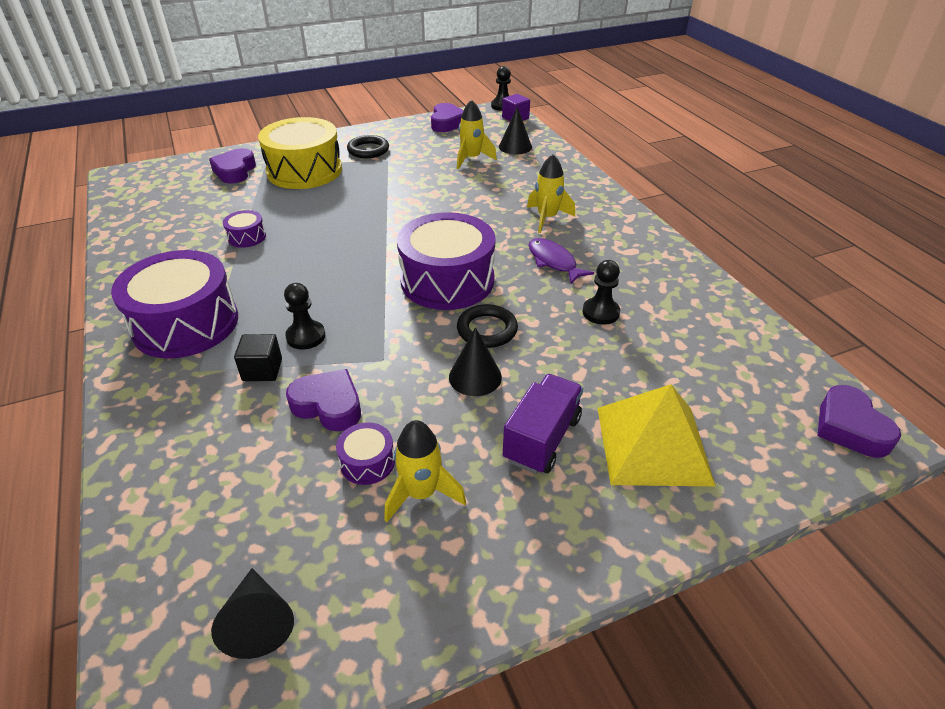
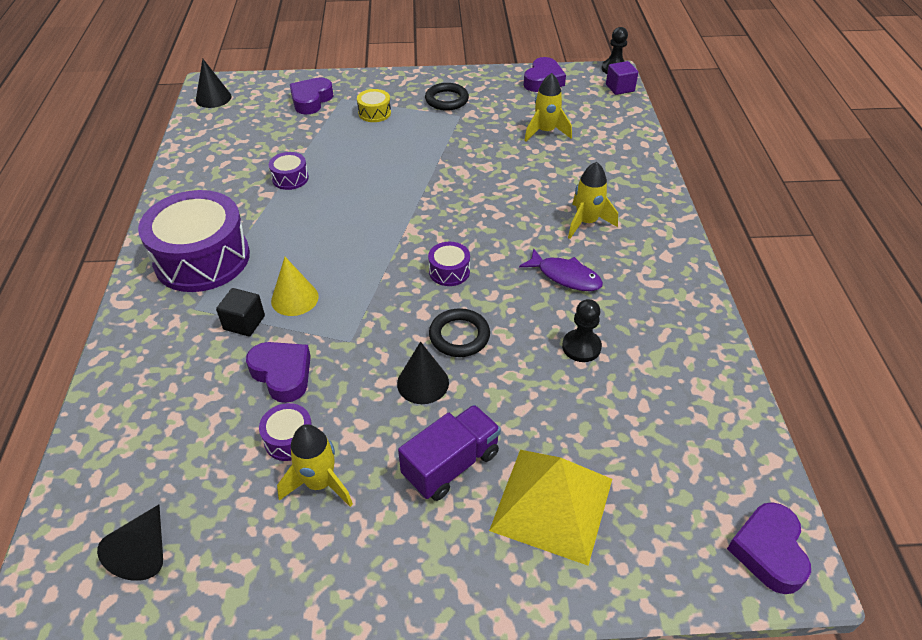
camera: 20 degrees right, 5 degrees up
yellow drum [258,117,342,189] -> yellow drum [357,89,391,122], size x0.43
black pawn [284,283,325,349] -> yellow cone [271,257,319,316]
purple drum [397,212,496,310] -> purple drum [428,242,470,286], size x0.43
black cone [499,107,532,154] -> black cone moved to [196,59,232,108]
purple fish [528,238,594,284] -> purple fish turned 135 degrees clockwise [519,248,603,291]

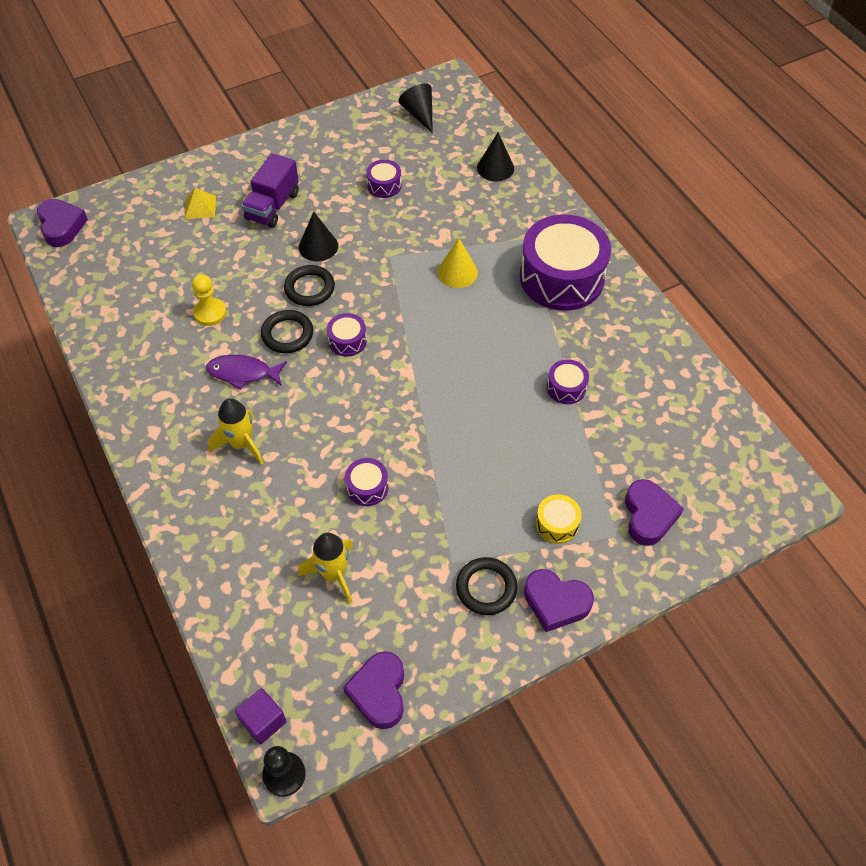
camera: 155 degrees right, 10 degrees up
black cone [196,59,232,108] -> black cone moved to [477,133,514,182]
black cube [216,288,265,336] -> none
purple heart [246,342,311,403] -> purple heart moved to [524,569,594,632]
yellow rocket [277,424,353,507] -> none
yellow pyramid [489,450,612,566] -> yellow pyramid [185,188,216,219], size x0.46
black pawn [562,299,602,362] -> yellow pawn [192,274,226,326]
none -> black ring [261,310,313,353]
none -> purple drum [345,458,389,506]

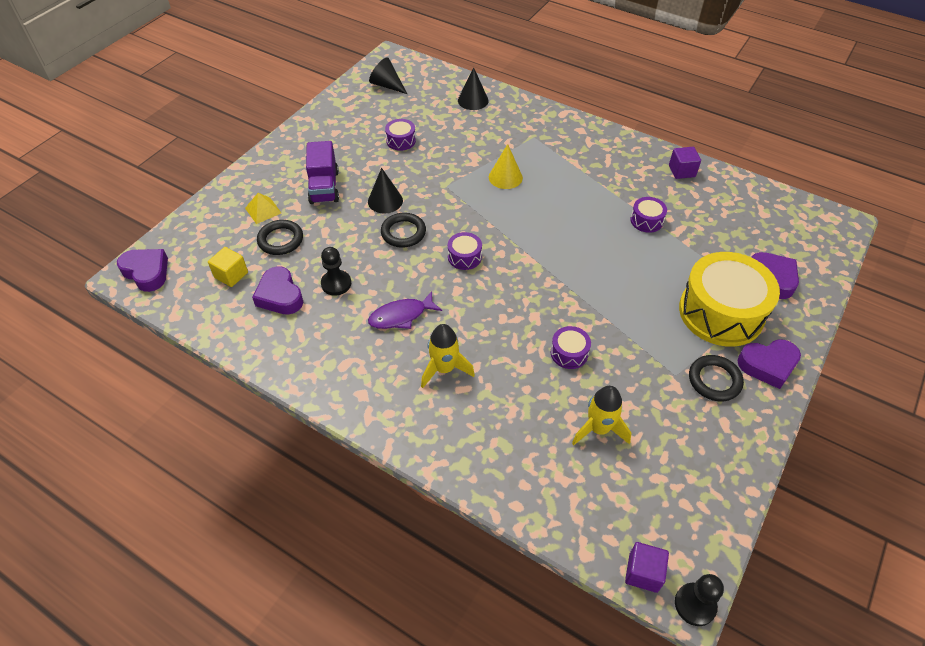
camera: 30 degrees left, 5 degrees down
yellow pawn [192,274,226,326] -> black pawn [321,247,351,296]
black ring [261,310,313,353] -> black ring moved to [257,220,303,255]
purple heart [343,651,404,729] -> purple heart moved to [252,266,303,315]
purple drum [520,214,611,311] -> none
yellow drum [536,494,582,544] -> yellow drum [679,252,780,347], size x2.31
none -> yellow cube [208,247,248,287]
none -> purple cube [669,147,701,179]

